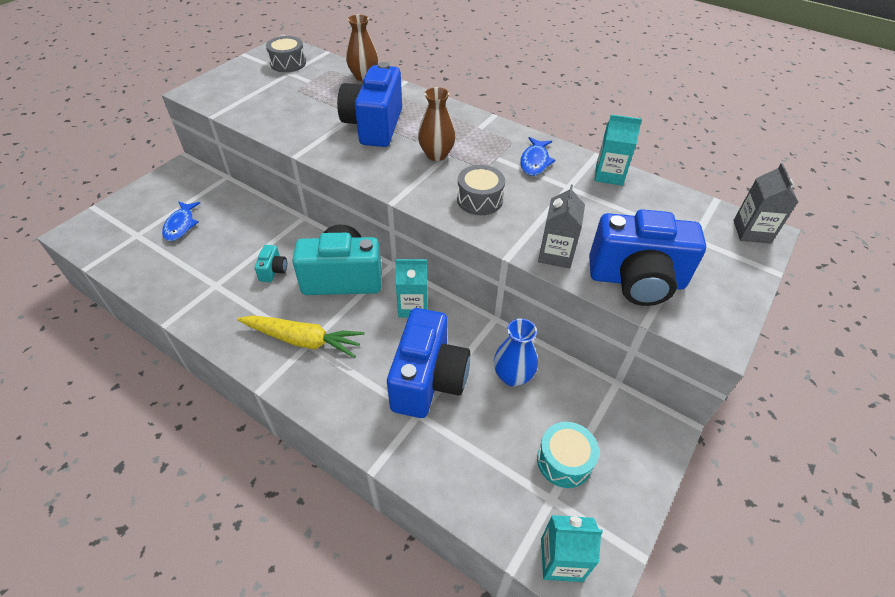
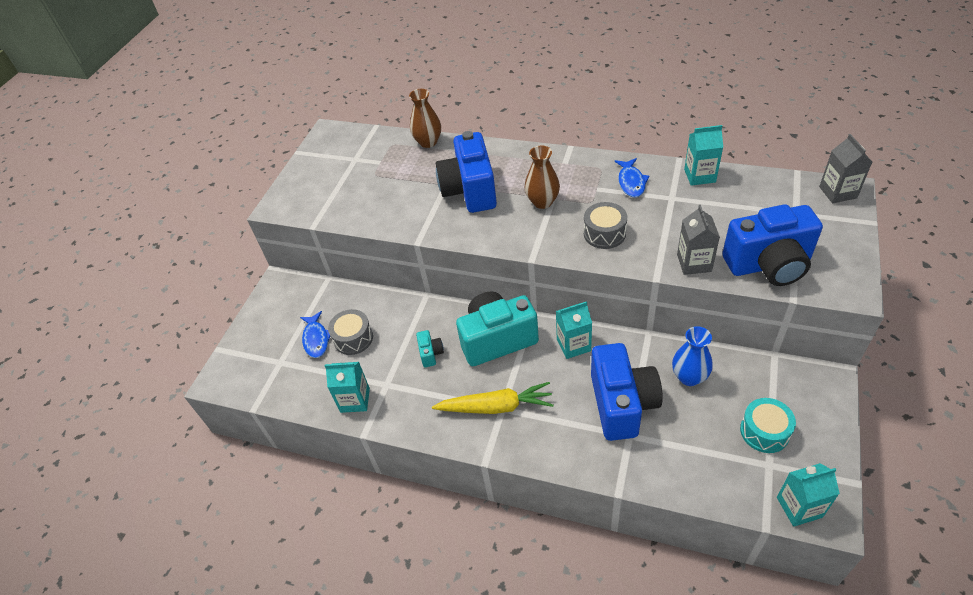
camera: 10 degrees left, 0 degrees up
grey drum [266,36,306,73] -> grey drum moved to [328,309,373,355]
none -> turquoise carton [325,362,370,413]

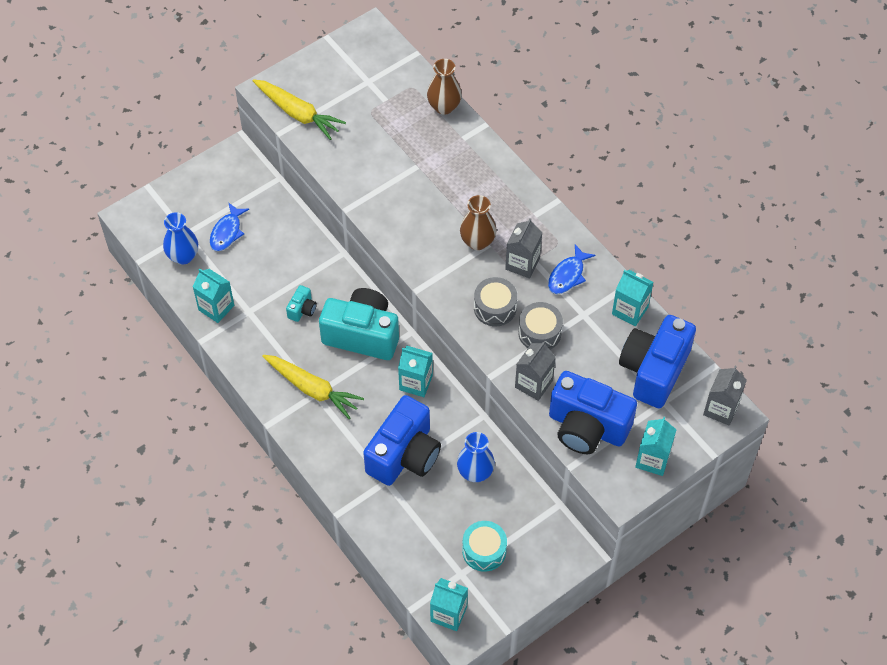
camera: 30 degrees right, 10 degrees up
grey drum [328,309,373,355] -> grey drum moved to [518,302,563,350]
blue camera [436,131,497,213] -> blue camera moved to [619,315,696,408]
none -> blue vase [163,212,198,265]
none -> yellow carrot [253,79,346,140]
none -> grey carton [505,218,543,278]
none -> turquoise carton [635,417,677,476]

